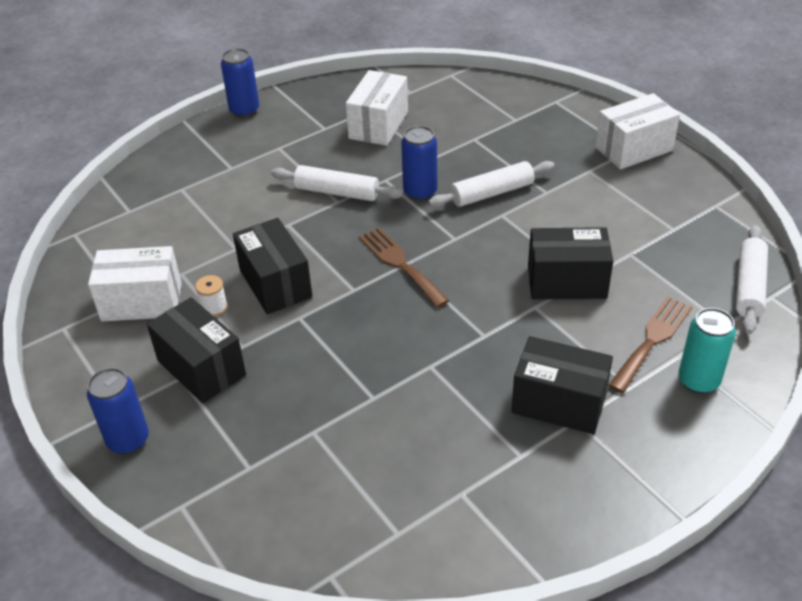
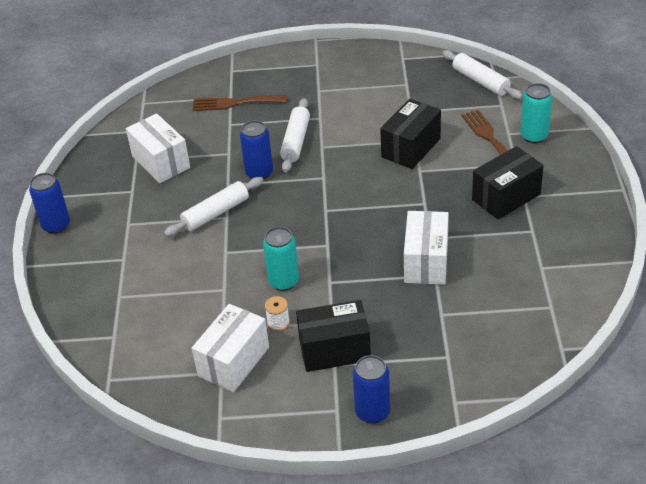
camera: 55 degrees left, 0 degrees up
black box [233,218,313,314] -> turquoise can [263,227,299,291]
brown fork [359,227,449,308] -> brown fork moved to [193,95,287,111]
white box [595,93,680,169] -> white box moved to [404,211,449,285]

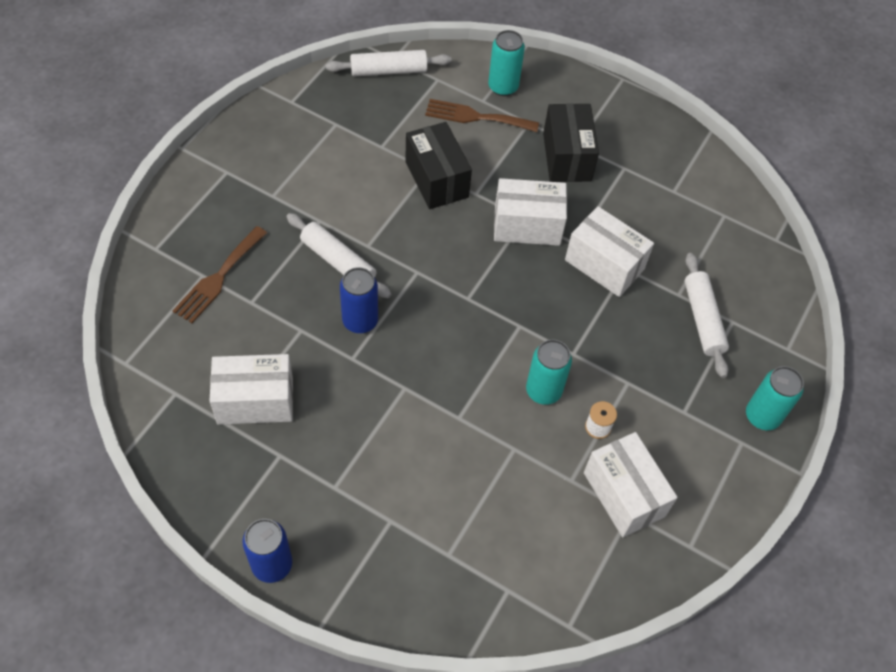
camera: 65 degrees left, 15 degrees up
white rolling pin [164,177,263,237] -> white rolling pin moved to [684,253,729,378]
black box [296,300,371,372] -> none
blue can [353,355,390,424] -> turquoise can [746,366,804,430]
none -> white box [494,178,567,246]

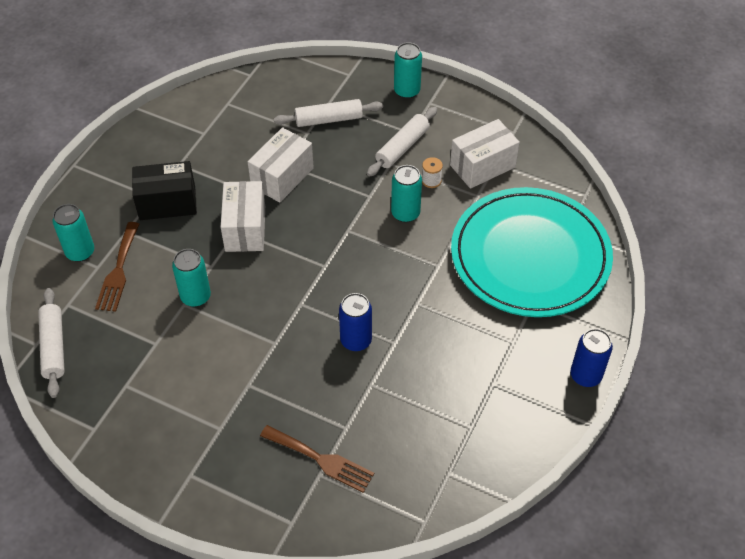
camera: 90 degrees left, 5 degrees down
white box [210,354,293,425] -> none
white rolling pin [286,213,392,298] -> white rolling pin moved to [367,107,437,177]
black box [405,122,472,209] -> turquoise can [172,249,211,307]
none -> turquoise plate [451,187,613,317]

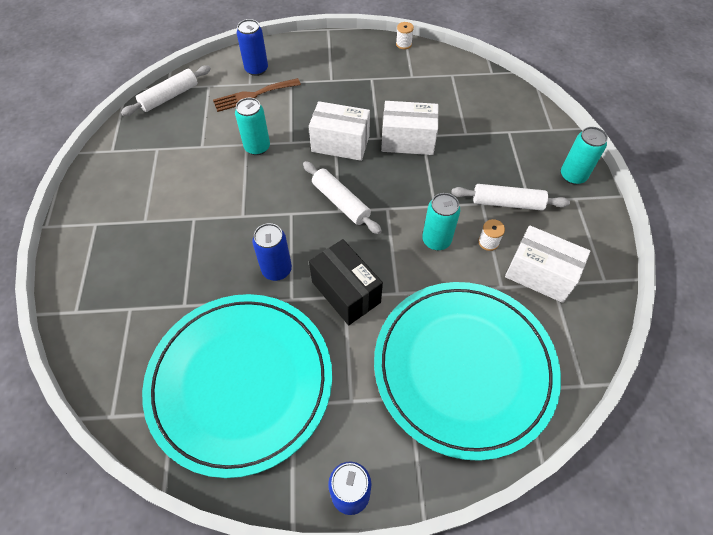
camera: 60 degrees right, 5 degrees up
turquoise can [52,204,94,262] -> blue can [237,19,268,76]
black box [132,161,197,220] -> black box moved to [309,239,383,325]
white box [221,181,265,252] -> white box turned 45 degrees clockwise [309,101,370,161]
brown fork [260,425,374,493] -> none
white rolling pin [274,99,383,127] -> white rolling pin moved to [303,161,382,234]
none -> turquoise plate [142,294,332,478]
none -> white spool [396,22,414,49]

